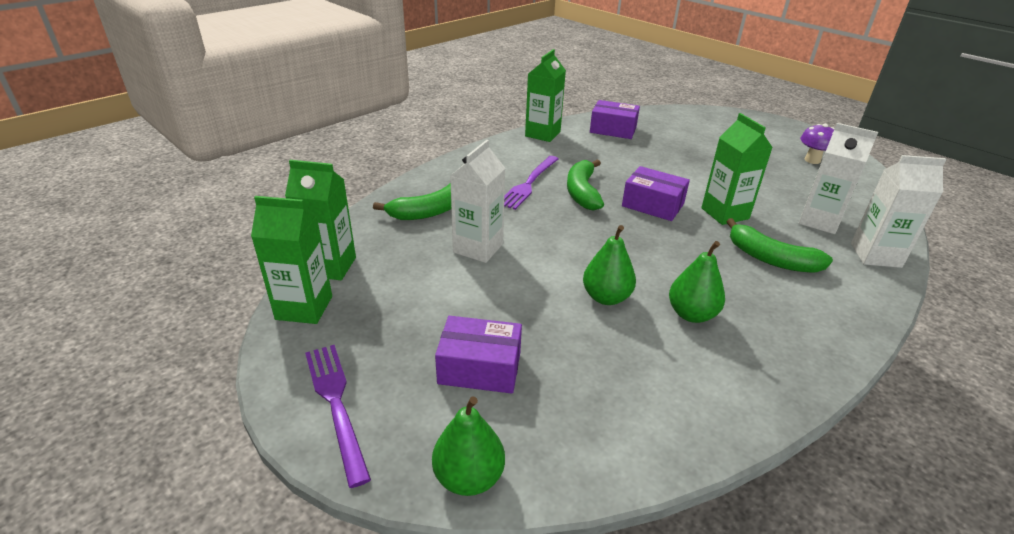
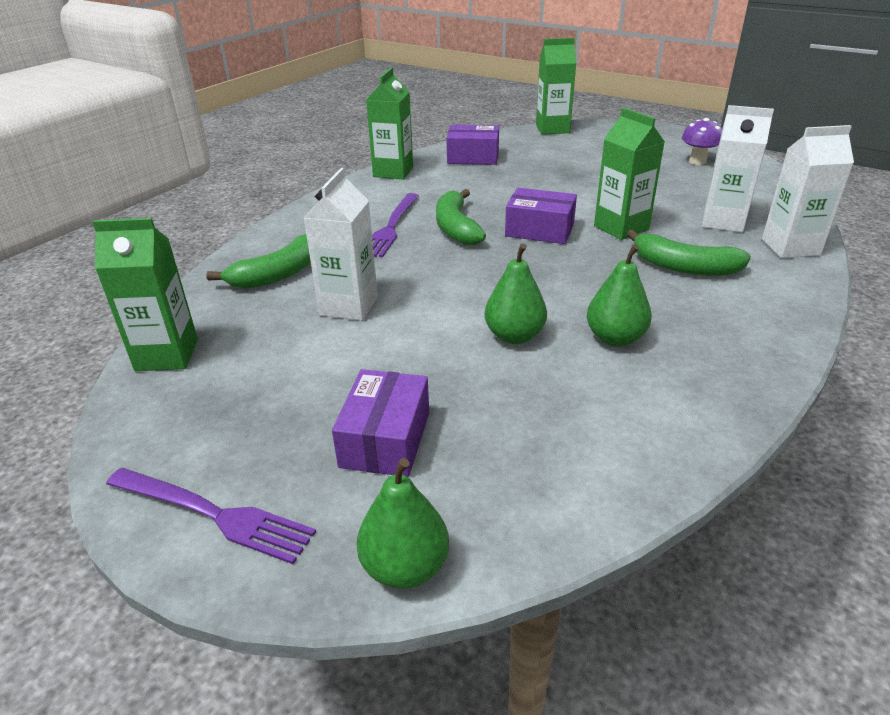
camera: 10 degrees left, 0 degrees up
green carton [251,196,332,324] -> green carton moved to [536,38,576,135]
purple fork [305,345,371,488] -> purple fork turned 150 degrees clockwise [106,468,316,564]
purple box [435,316,522,394] -> purple box turned 75 degrees counterclockwise [332,369,429,477]

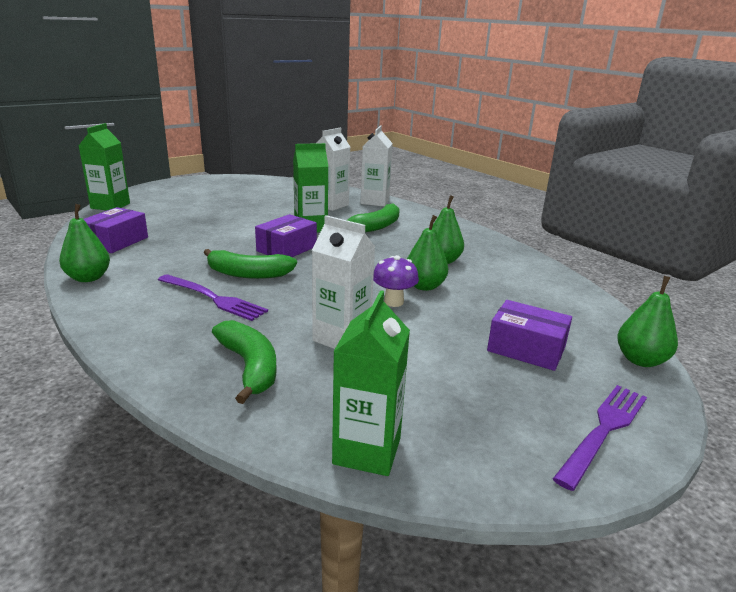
camera: 75 degrees left, 10 degrees down
green carton [366,68,413,179] -> green pear [59,204,110,282]
purple mushroom [682,118,722,165] -> purple mushroom moved to [373,255,419,307]

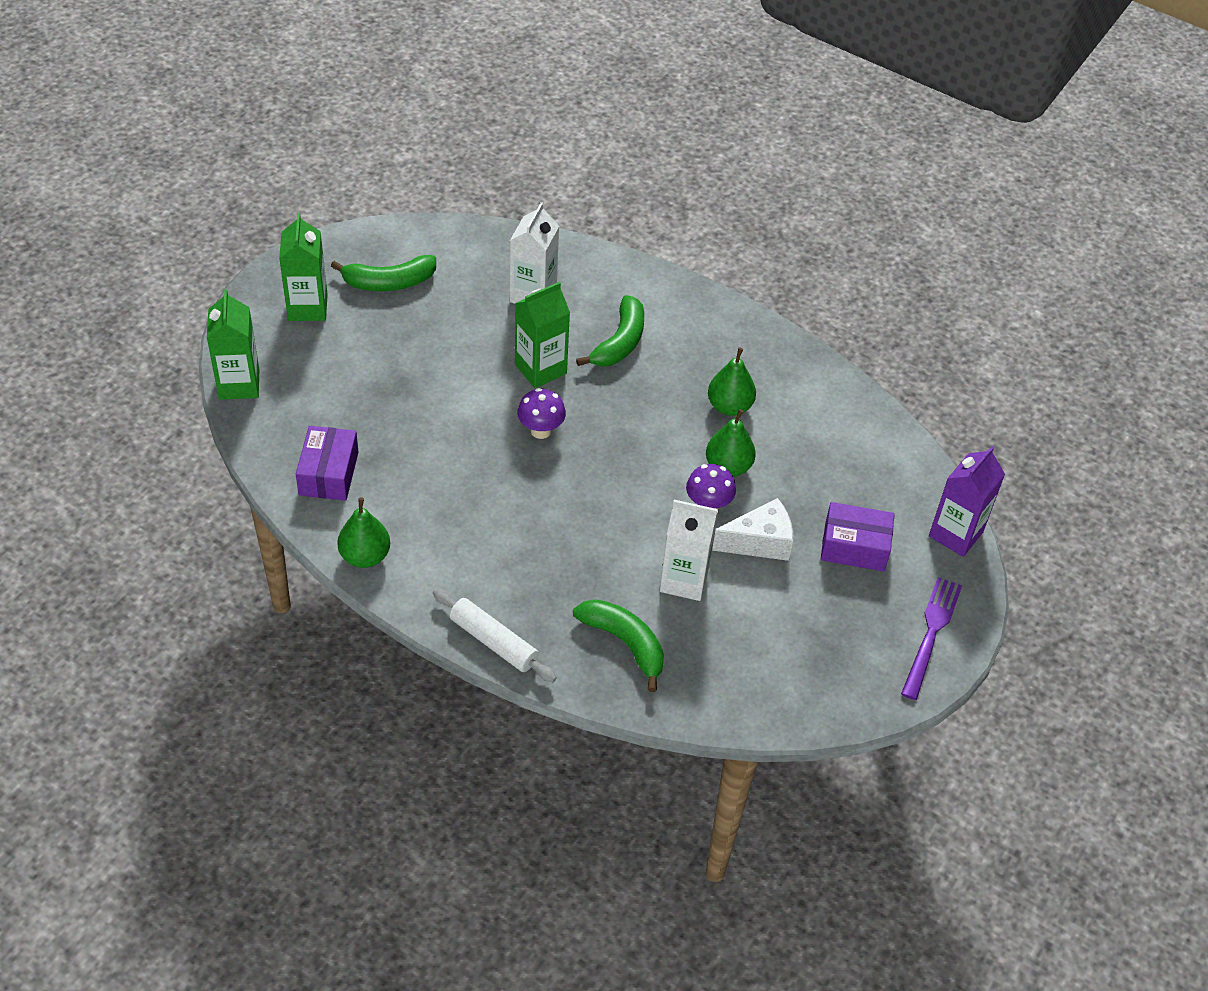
camera: 20 degrees left, 25 degrees up
purple fork [158,274,268,321] -> none
green banana [204,249,297,279] -> green banana moved to [331,255,436,291]
purple box [255,214,317,257] -> purple mushroom [517,388,566,439]
green carton [332,290,410,476] -> green carton moved to [279,213,328,321]
white carton [361,126,393,206] -> none
green pear [617,276,678,367] -> purple carton [929,446,1005,557]
none -> white rolling pin [433,589,557,682]
none -> white cheese [712,498,793,561]

